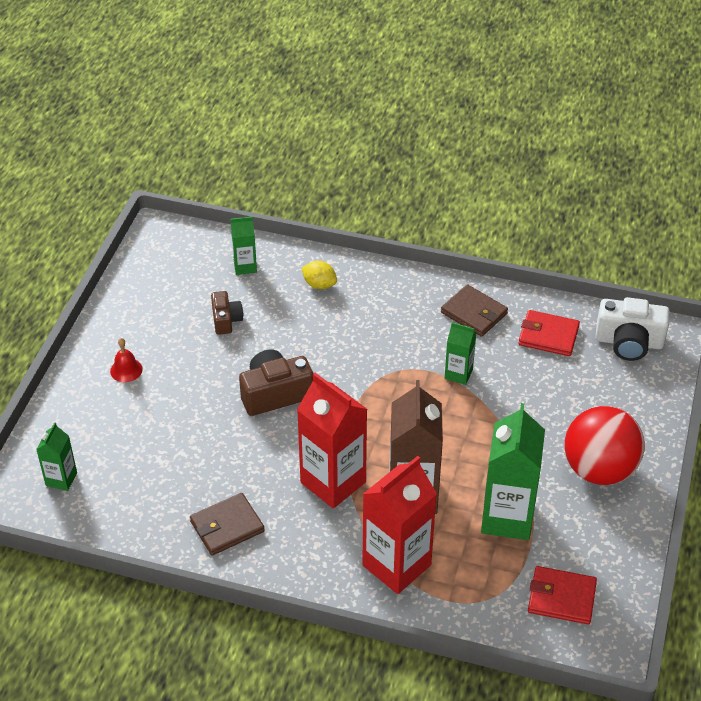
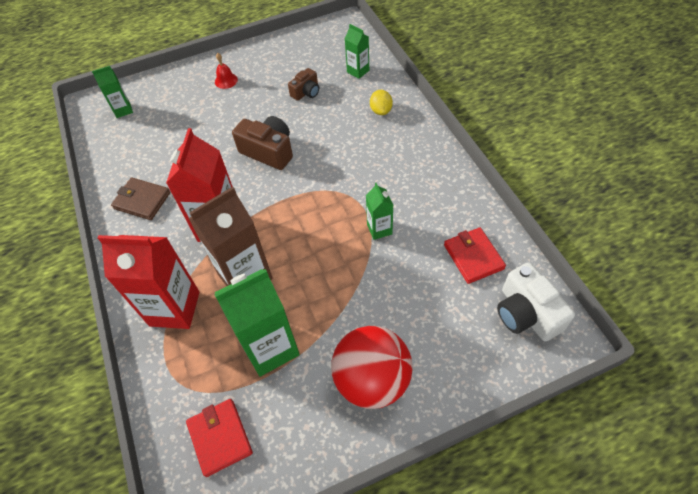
camera: 55 degrees right, 10 degrees up
brown wallet [441,284,508,337] -> none

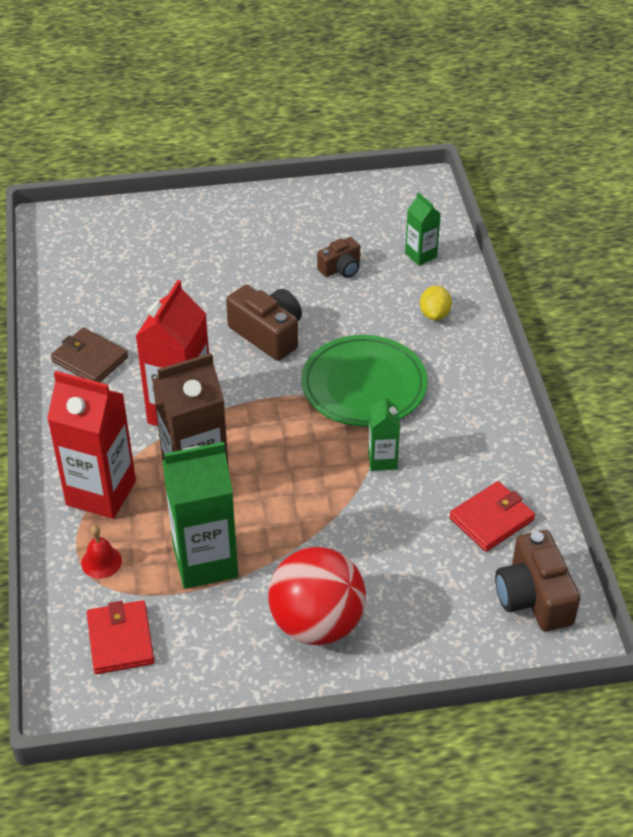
camera: 10 degrees right, 10 degrees down
green carton [92,66,133,118] -> none
red bell [215,53,238,89] -> red bell moved to [81,525,122,578]
red wallet [444,227,506,284] -> red wallet turned 60 degrees clockwise [449,481,535,552]
white camera [497,262,575,341] -> brown camera [495,530,580,631]
none -> green plate [301,335,428,427]

